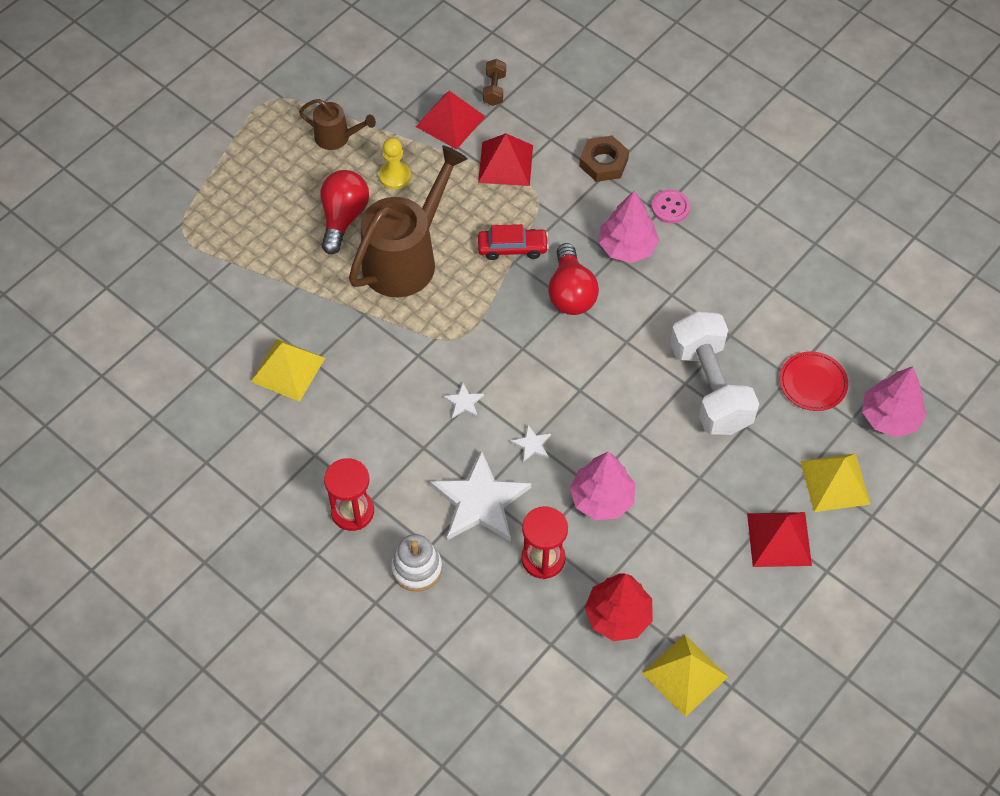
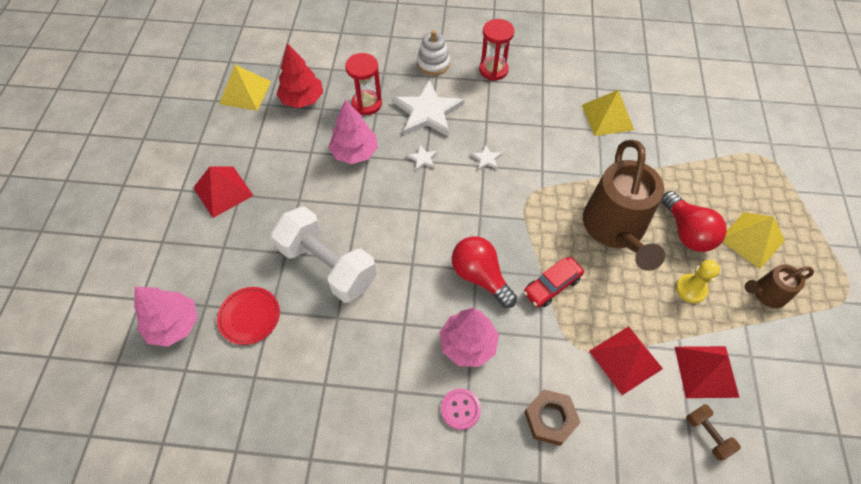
camera: 145 degrees right, 0 degrees up
yellow pyramid [800,454,870,512] -> yellow pyramid moved to [723,212,785,269]

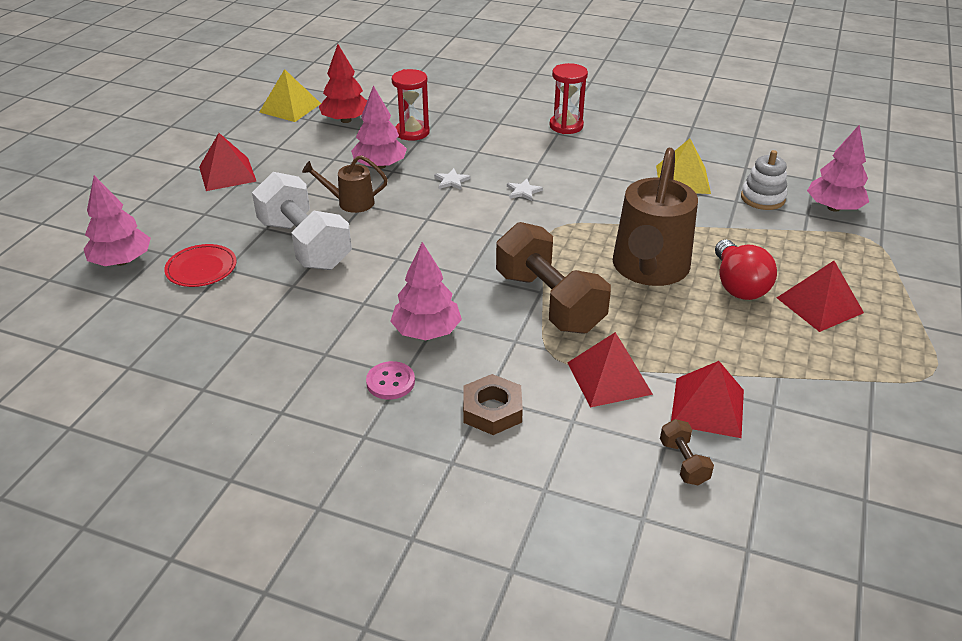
camera: 15 degrees right, 20 degrees down
white star [392,80,464,136] -> none
white stacking toy [417,30,450,76] -> white stacking toy moved to [741,150,787,210]
red light bulb [452,236,517,308] -> none
red car [524,257,584,308] -> brown dumbbell [496,222,611,334]
yellow pawn [676,260,720,303] -> none
yellow pyramid [723,212,785,269] -> red pyramid [777,261,864,332]
brown watering can [745,264,814,308] -> brown watering can moved to [302,155,388,213]
none -> pink tree [807,125,869,212]

